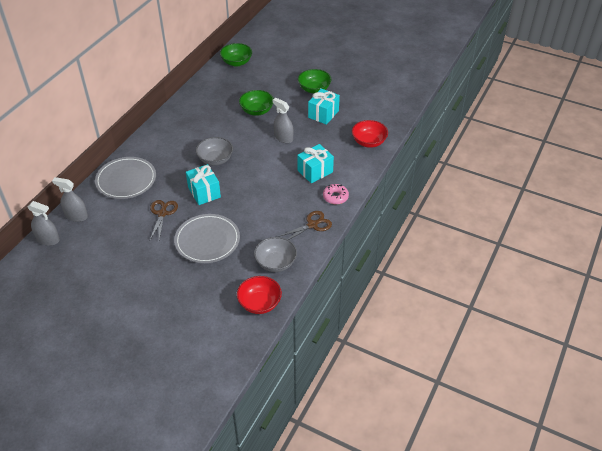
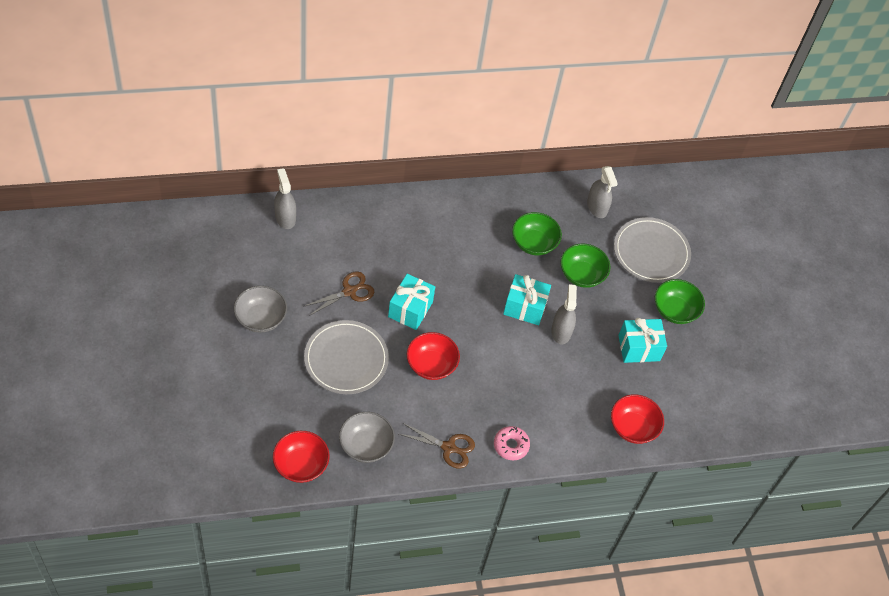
camera: 45 degrees right, 10 degrees up
grey spray bottle [28,201,60,246] -> grey spray bottle moved to [587,166,618,218]
grey plate [95,157,156,199] -> grey plate moved to [614,217,691,283]
grey bowl [196,137,233,166] -> grey bowl moved to [234,286,287,333]
green bowl [220,43,252,67] -> green bowl moved to [512,212,562,255]
turquoise gift [297,144,334,183] -> turquoise gift moved to [503,274,551,325]
none -> red bowl [407,332,460,380]

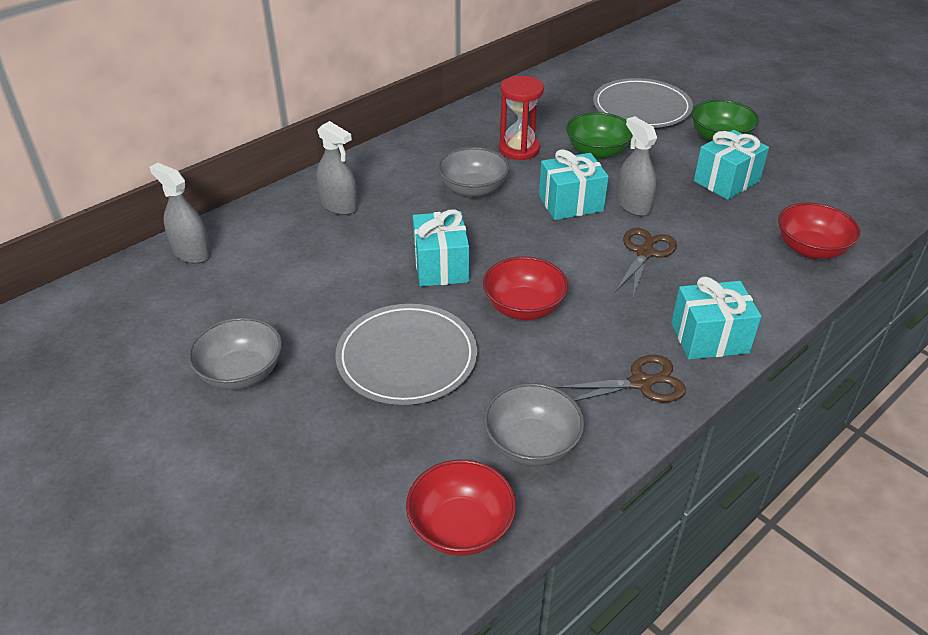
camera: 25 degrees left, 15 degrees down
brown scissors [303,271,374,316] -> brown scissors moved to [615,228,677,297]
pink donut [494,426,530,460] -> turquoise gift [671,277,761,360]
green bowl [512,212,562,255] -> red hourglass [499,76,544,160]
grey spray bottle [587,166,618,218] -> grey spray bottle moved to [316,121,358,215]
none -> grey bowl [437,147,509,197]

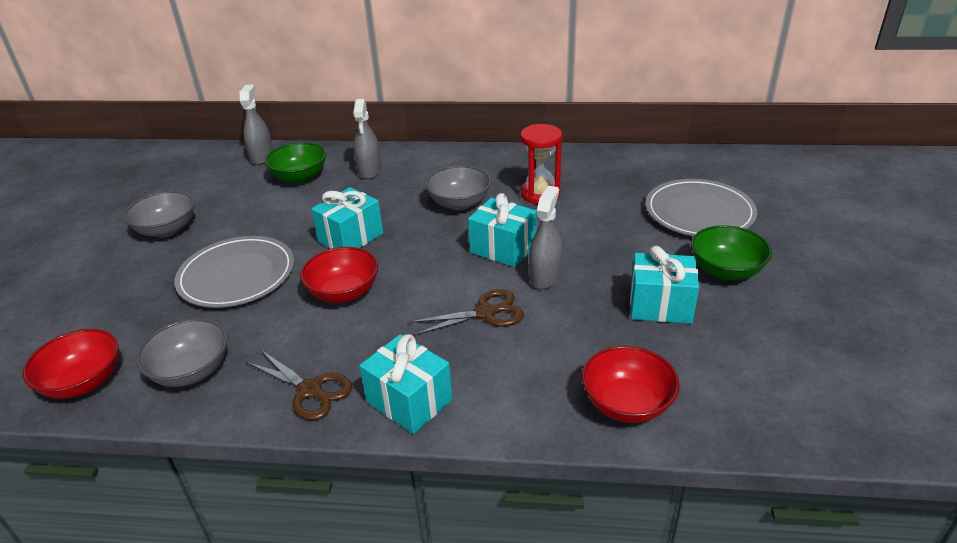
camera: 50 degrees right, 5 degrees down
green bowl [566,112,633,159] -> green bowl moved to [265,142,326,183]

